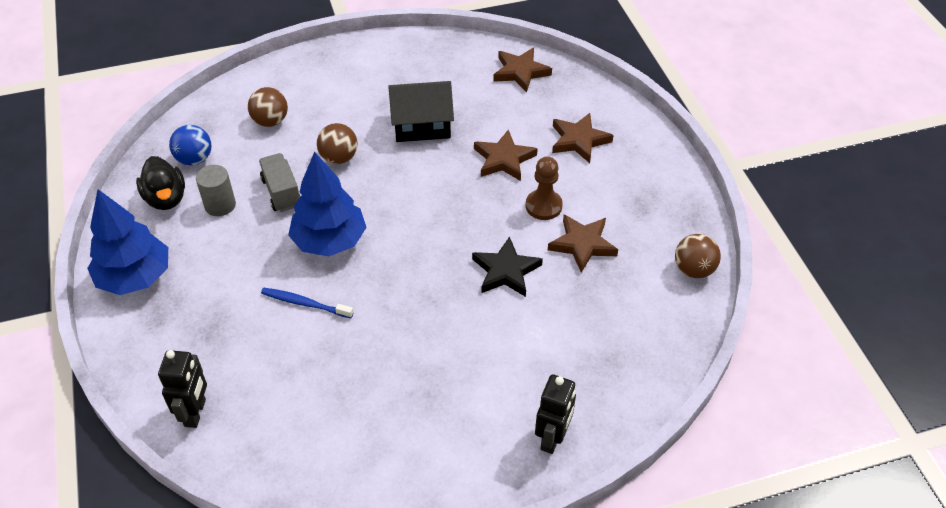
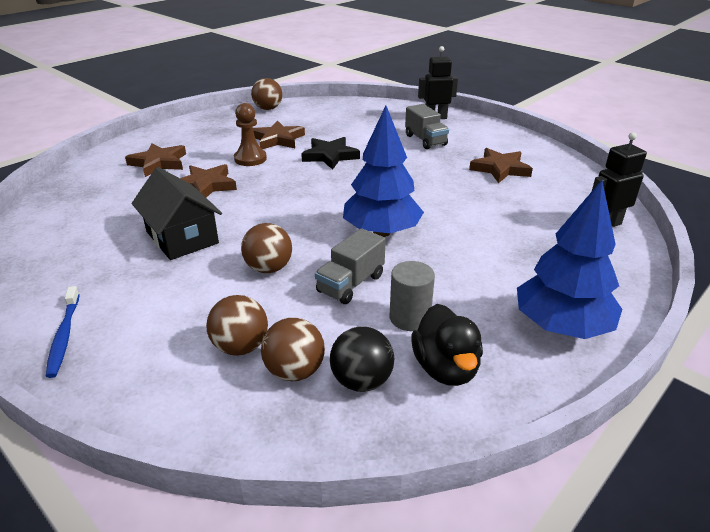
camera: 120 degrees left, 15 degrees down
black duck [136,156,185,210] -> black duck turned 135 degrees clockwise [411,304,483,386]
blue ball [169,125,211,166] -> black ball [330,327,394,392]
blue toothbrush [261,288,354,318] -> blue toothbrush moved to [45,286,80,378]
brown star [493,48,552,92] -> brown star moved to [469,148,533,183]
none -> brown ball [261,318,325,381]
none -> grey truck [405,104,449,149]

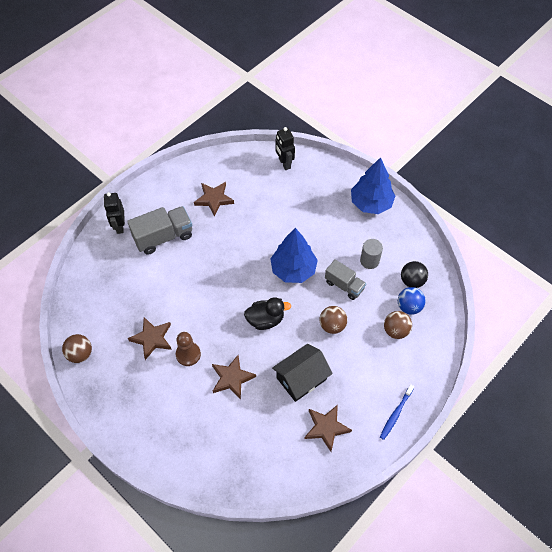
camera: 90 degrees left, 25 degrees up
blue toothbrush [45,286,80,378] -> blue toothbrush turned 135 degrees clockwise [380,385,414,440]
brown star [125,143,186,177] -> brown star moved to [304,405,352,452]
brown ball [261,318,325,381] -> blue ball [398,287,426,315]
black star [301,137,360,170] -> none
grey truck [405,104,449,149] -> grey truck [127,206,192,255], size x1.53
black duck [411,304,483,386] -> black duck moved to [244,297,291,330]

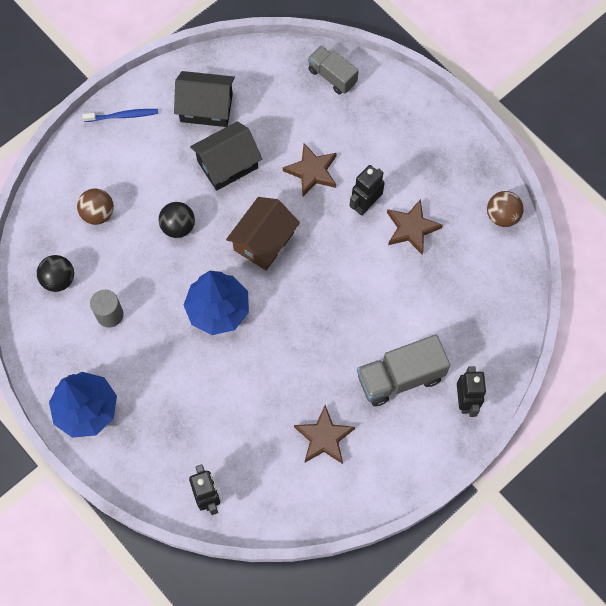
camera: 175 degrees left, 10 degrees up
brown pawn [176,332,201,366] -> black robot [350,165,385,216]
black duck [244,297,291,330] -> brown house [226,197,300,270]
brown star [304,405,352,452] -> black house [174,71,235,127]
brown ball [319,306,347,334] -> black ball [159,202,195,238]
grey truck [325,259,366,300] -> grey truck moved to [308,46,359,95]
blue toothbrush [380,385,414,440] -> blue toothbrush turned 45 degrees clockwise [82,109,158,122]
blue ball [398,287,426,315] -> none

